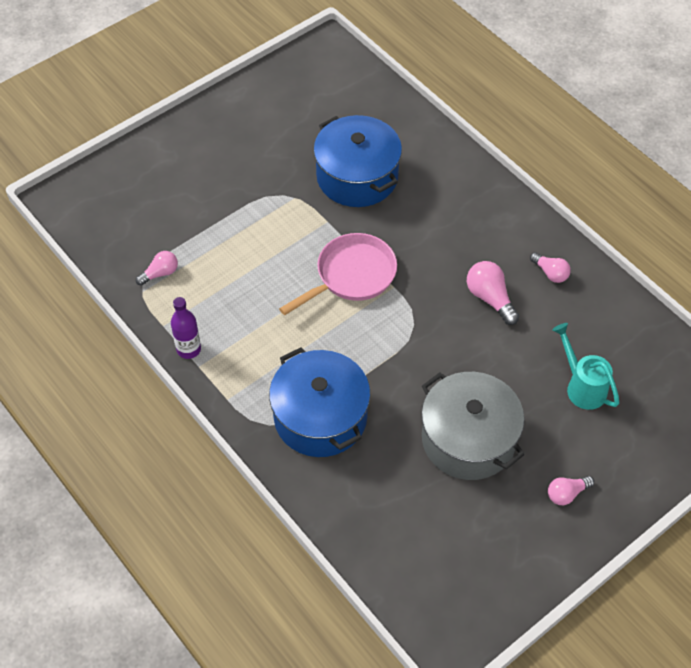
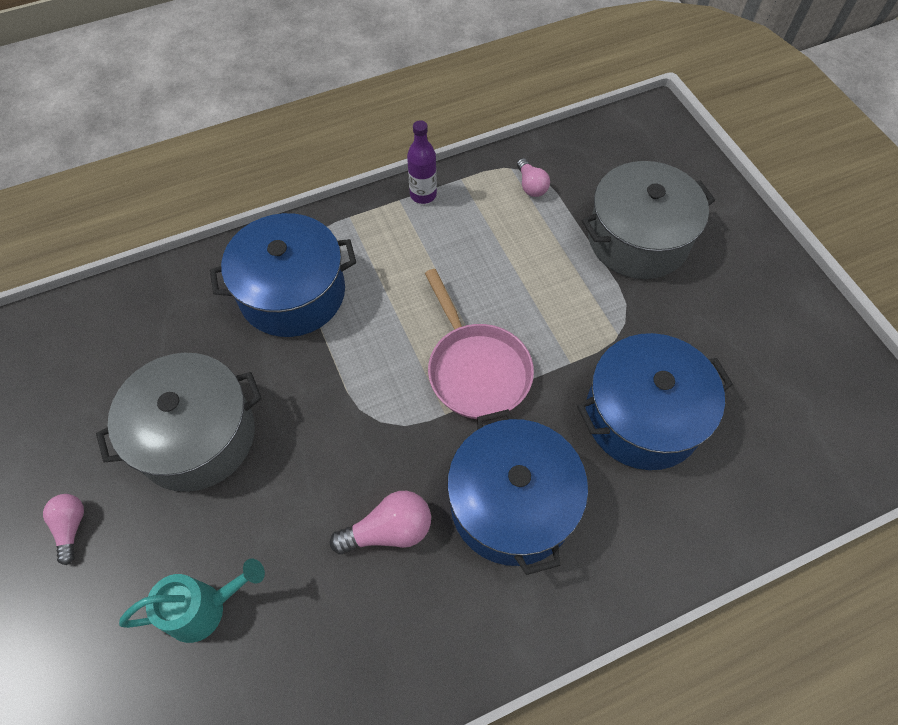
camera: 105 degrees right, 5 degrees up
pink light bulb [530,252,571,283] -> none
none -> blue pot [447,409,588,575]
none -> grey pot [582,161,715,279]

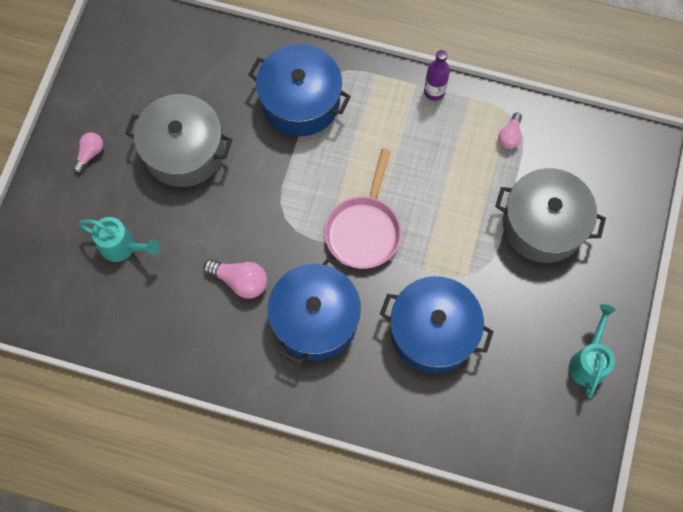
camera: 40 degrees right, 10 degrees up
none -> turquoise watering can [569,304,616,398]

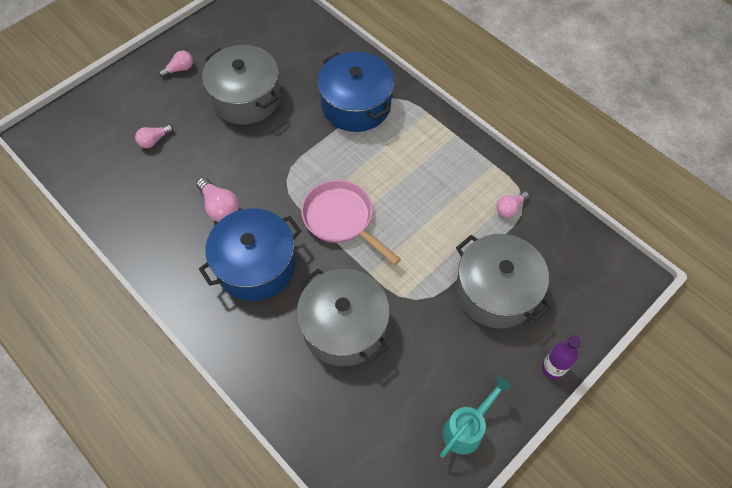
camera: 30 degrees right, 10 degrees down
turquoise watering can [78,217,160,262] -> pink light bulb [135,124,173,148]
pink pan [325,148,401,269] -> pink pan turned 90 degrees clockwise [301,180,401,265]
blue pot [380,276,494,373] -> grey pot [297,269,390,366]
purple bottle [424,50,450,101] -> purple bottle moved to [542,335,582,379]

